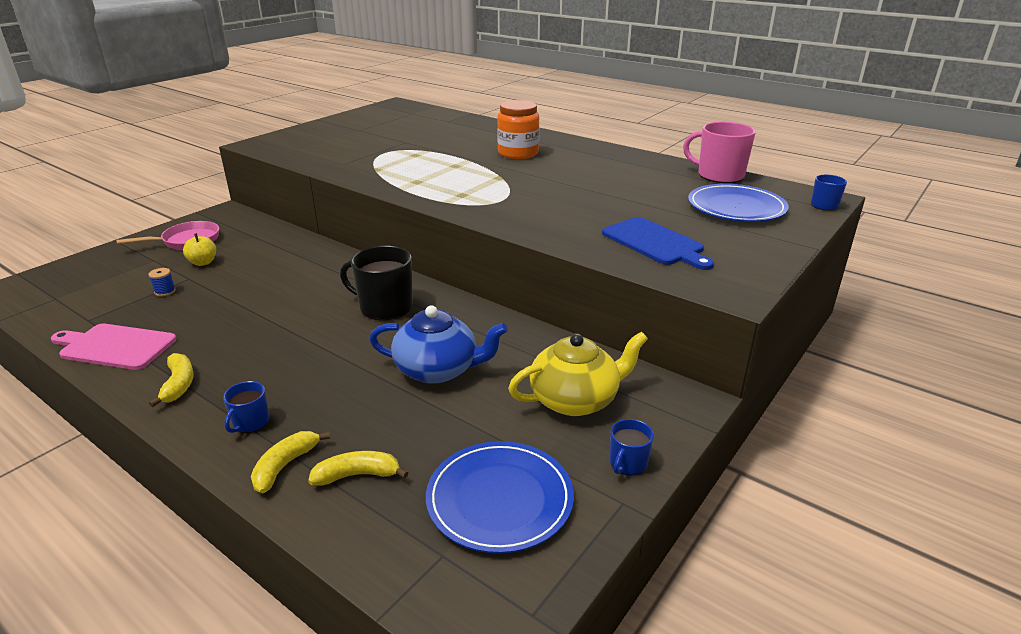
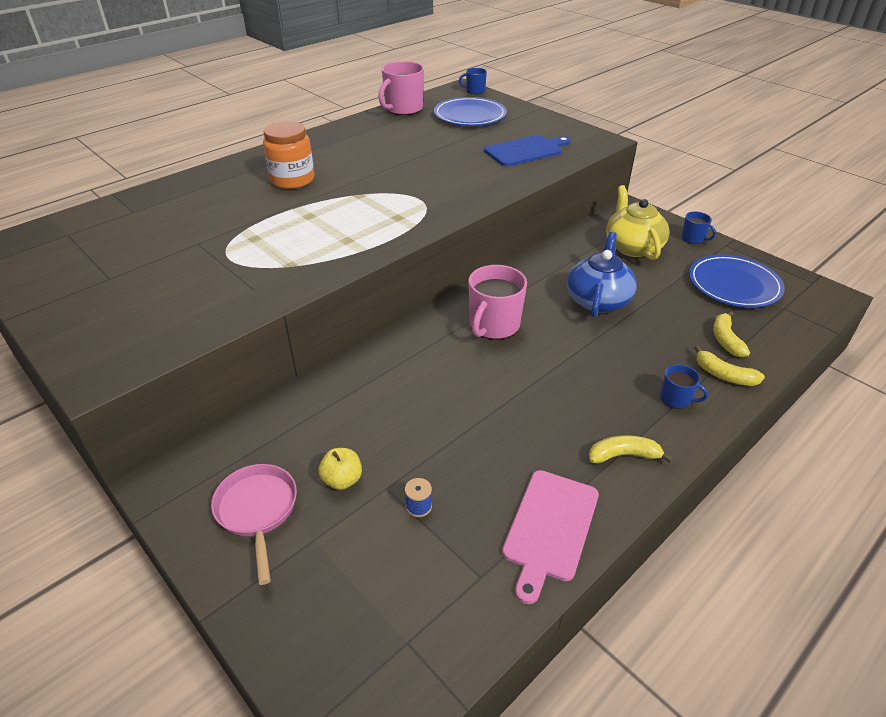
camera: 80 degrees left, 10 degrees up
black mug [340,246,413,321] -> pink mug [468,265,527,340]

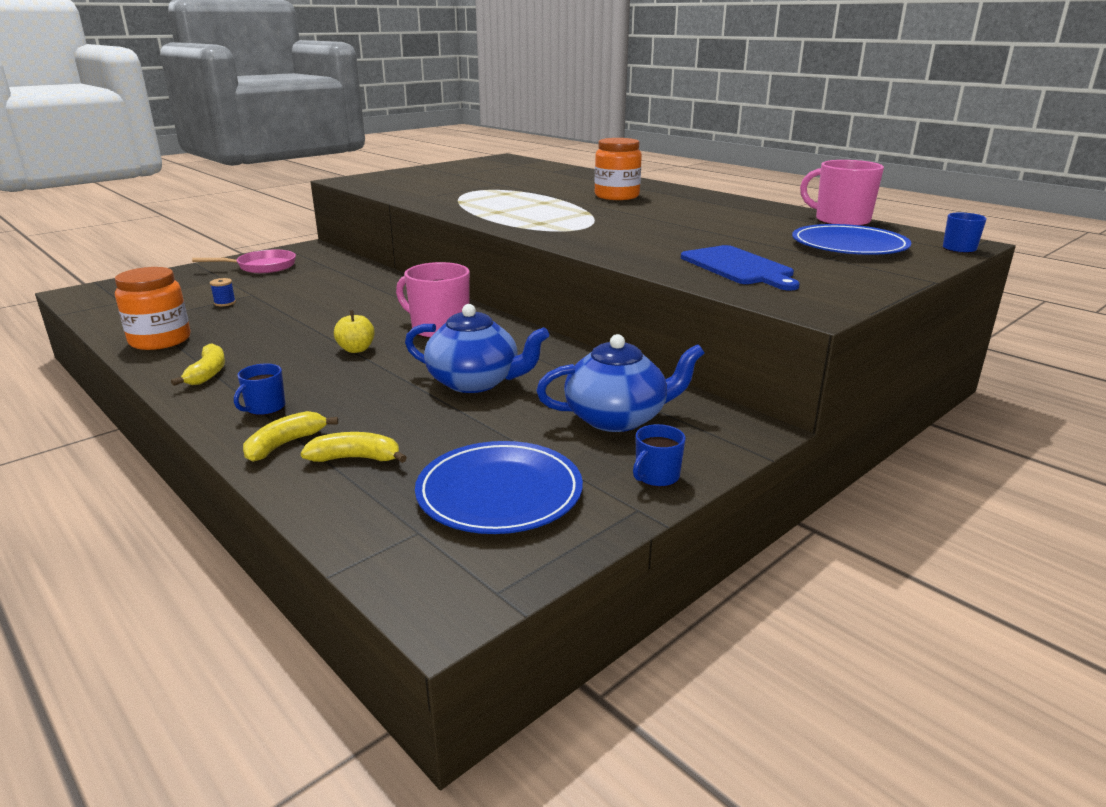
camera: 90 degrees right, 15 degrees down
yellow apple [319,448,362,490] -> yellow apple moved to [334,310,375,353]
pink cutting board [502,470,599,604] -> orange jar [115,267,191,350]
yellow teapot [606,185,670,260] -> blue teapot [536,334,705,432]

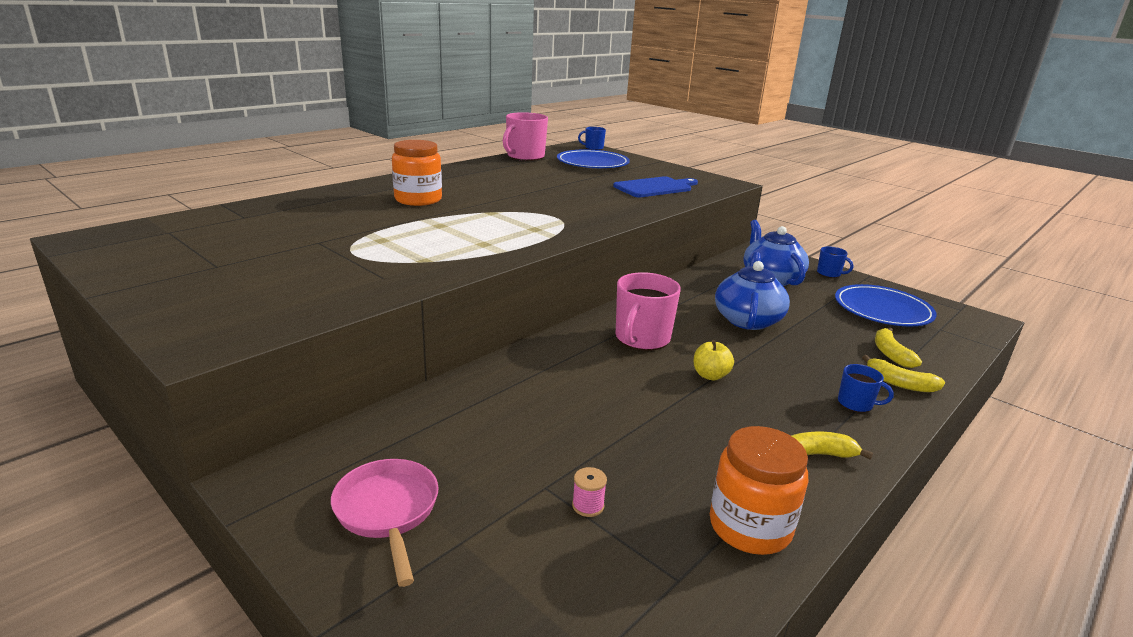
camera: 95 degrees left, 0 degrees up
blue spool [210,278,236,306] -> pink spool [572,467,607,517]

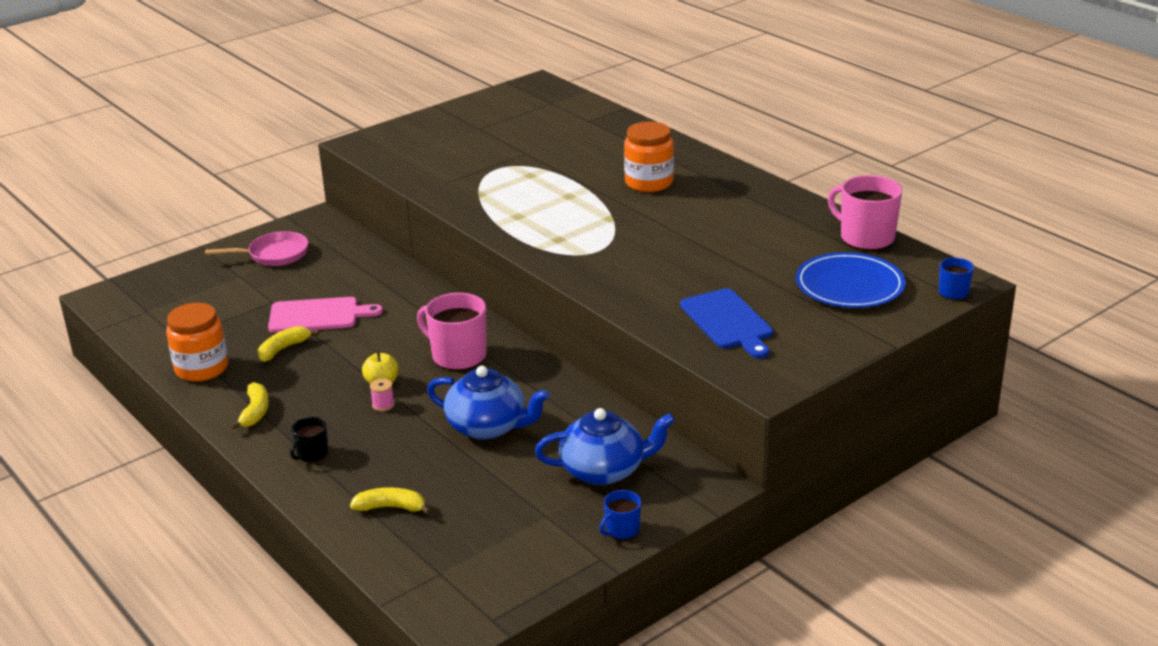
camera: 100 degrees right, 5 degrees up
pink spool [572,467,607,517] -> pink spool moved to [370,378,395,411]
blue plate [835,284,937,326] -> none
blue mug [838,364,894,413] -> black mug [290,417,328,462]
yellow banana [862,355,945,393] -> yellow banana moved to [258,326,319,362]
none -> pink cutting board [268,297,383,333]

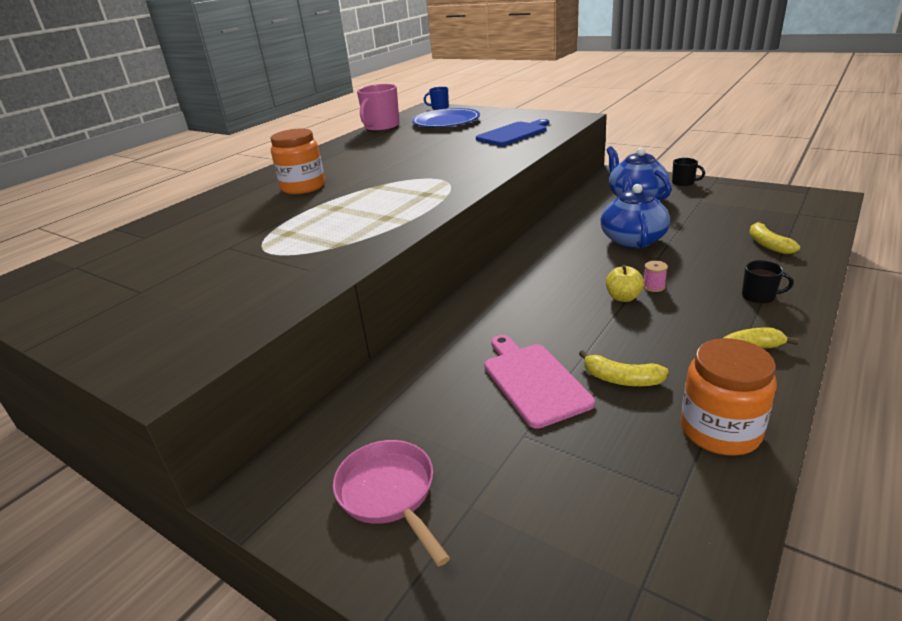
camera: 105 degrees left, 0 degrees up
pink mug [417,293,487,371] -> none
blue mug [599,490,641,540] -> black mug [672,158,705,186]

